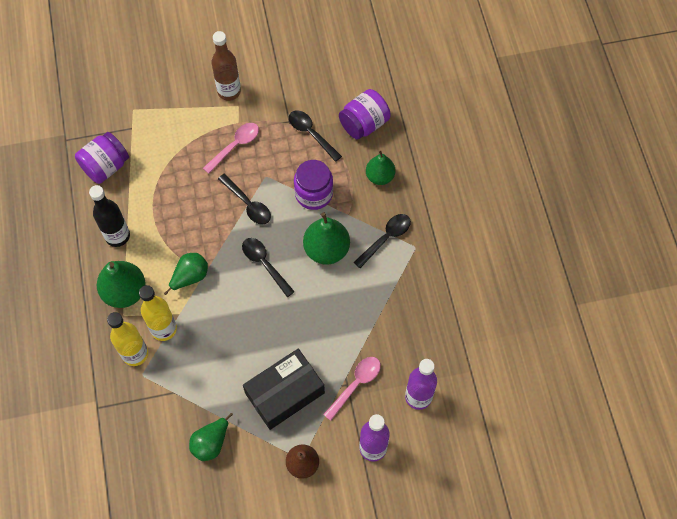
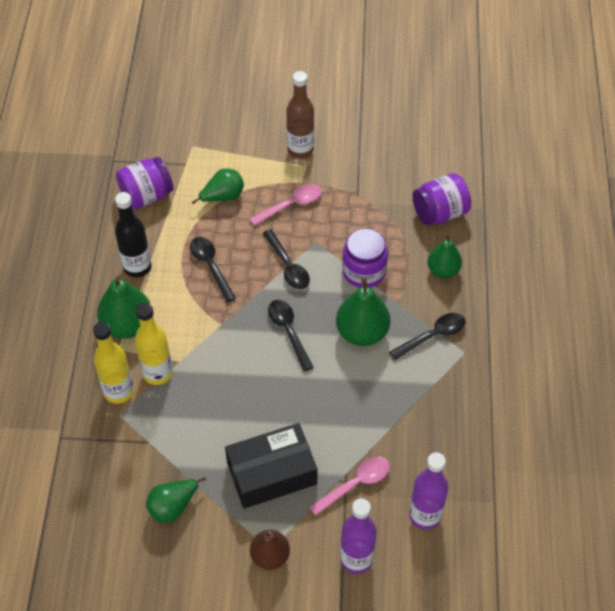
camera: 15 degrees right, 10 degrees down
green pear [164,253,208,295] -> green pear moved to [192,168,244,205]
black spoon [289,110,342,162] -> black spoon moved to [190,237,236,302]

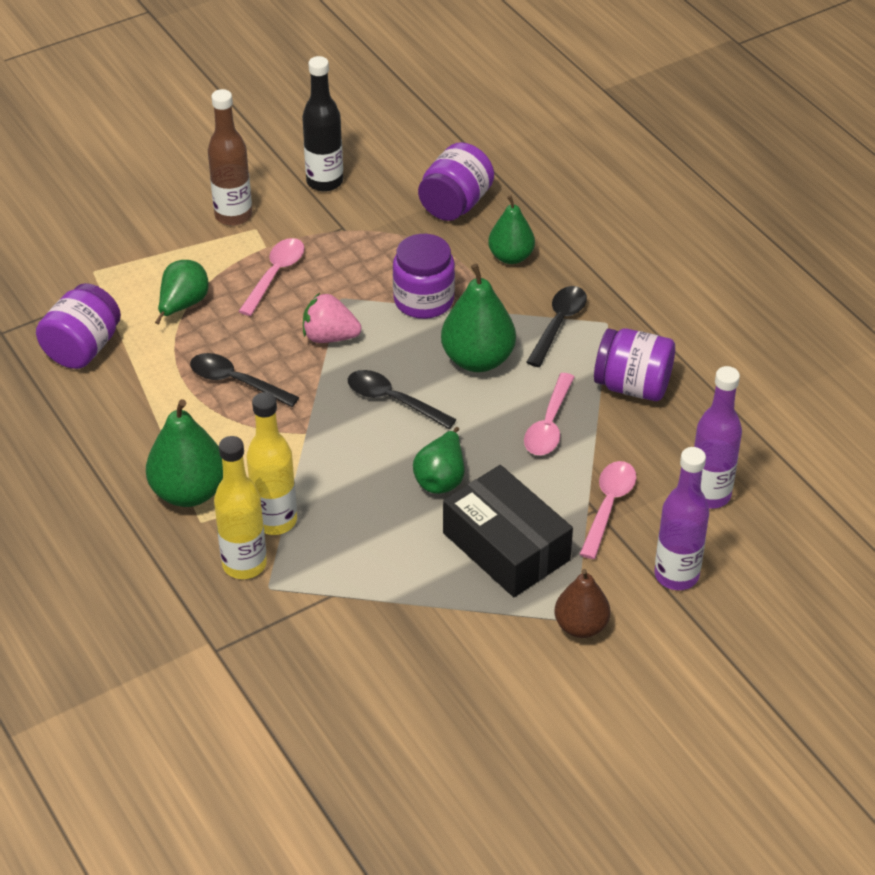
camera: 35 degrees left, 10 degrees down
black bottle [115,192,152,278] -> black bottle moved to [302,56,343,192]
green pear [146,477,206,522] -> green pear moved to [413,427,464,494]
black box [225,423,318,509] -> black box turned 75 degrees counterclockwise [443,465,573,597]
black spoon [262,229,310,290] -> pink strawberry [303,293,361,343]
none -> pink spoon [524,373,574,455]
none -> purple jar [594,328,675,401]

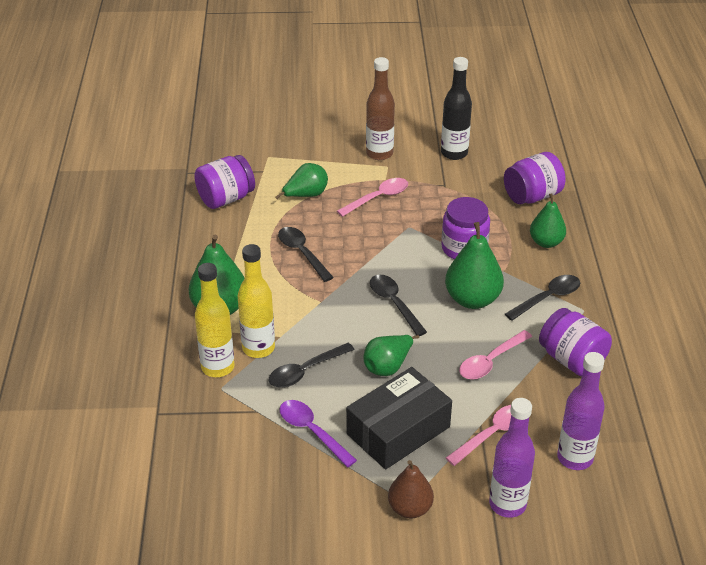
camera: 30 degrees right, 5 degrees down
pink strawberry [303,293,361,343] -> none
black box [443,465,573,597] -> black box turned 60 degrees clockwise [346,367,452,470]
none -> black spoon [269,343,355,388]
none -> purple spoon [279,400,357,467]

